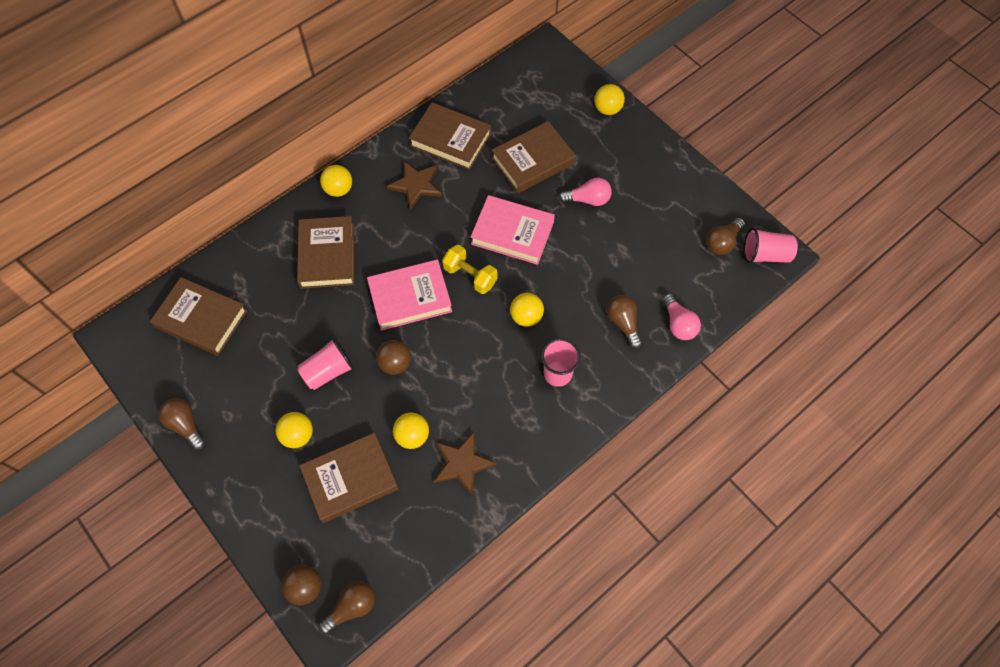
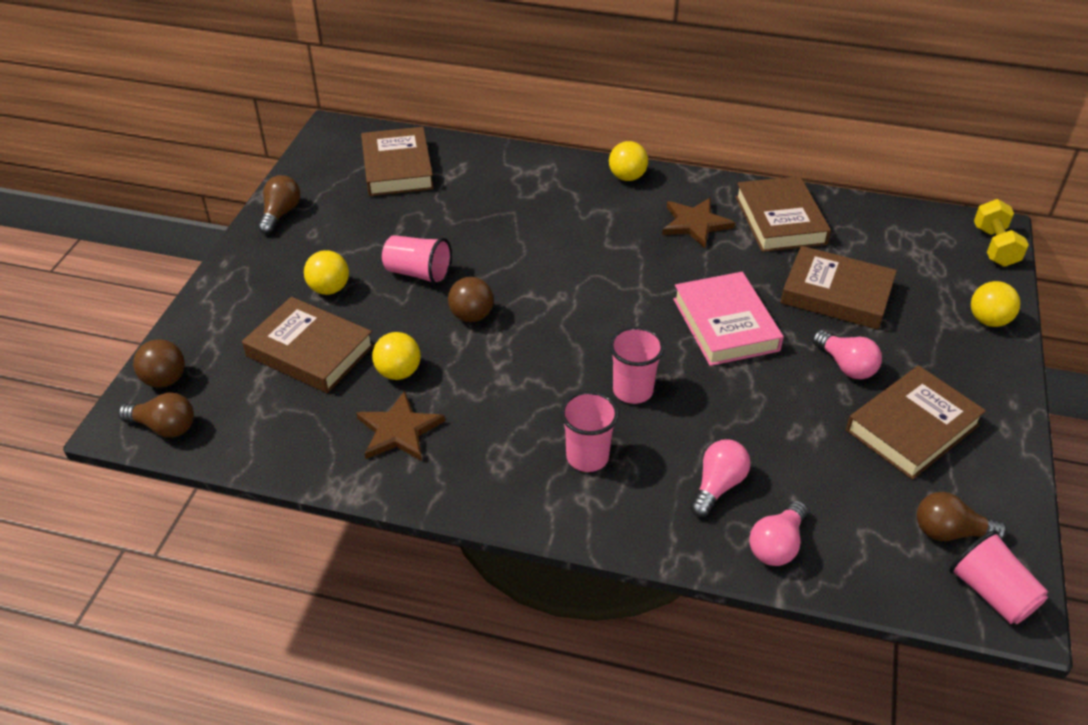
camera: 55 degrees right, 20 degrees down
brown book [297,216,354,289] -> brown book moved to [846,365,986,480]
pink book [367,259,452,331] -> none
yellow dumbbell [442,245,498,294] -> yellow dumbbell moved to [974,199,1029,267]
yellow ball [510,293,544,327] -> pink cup [609,327,664,404]
brown light bulb [607,295,642,349] -> pink light bulb [690,440,751,517]

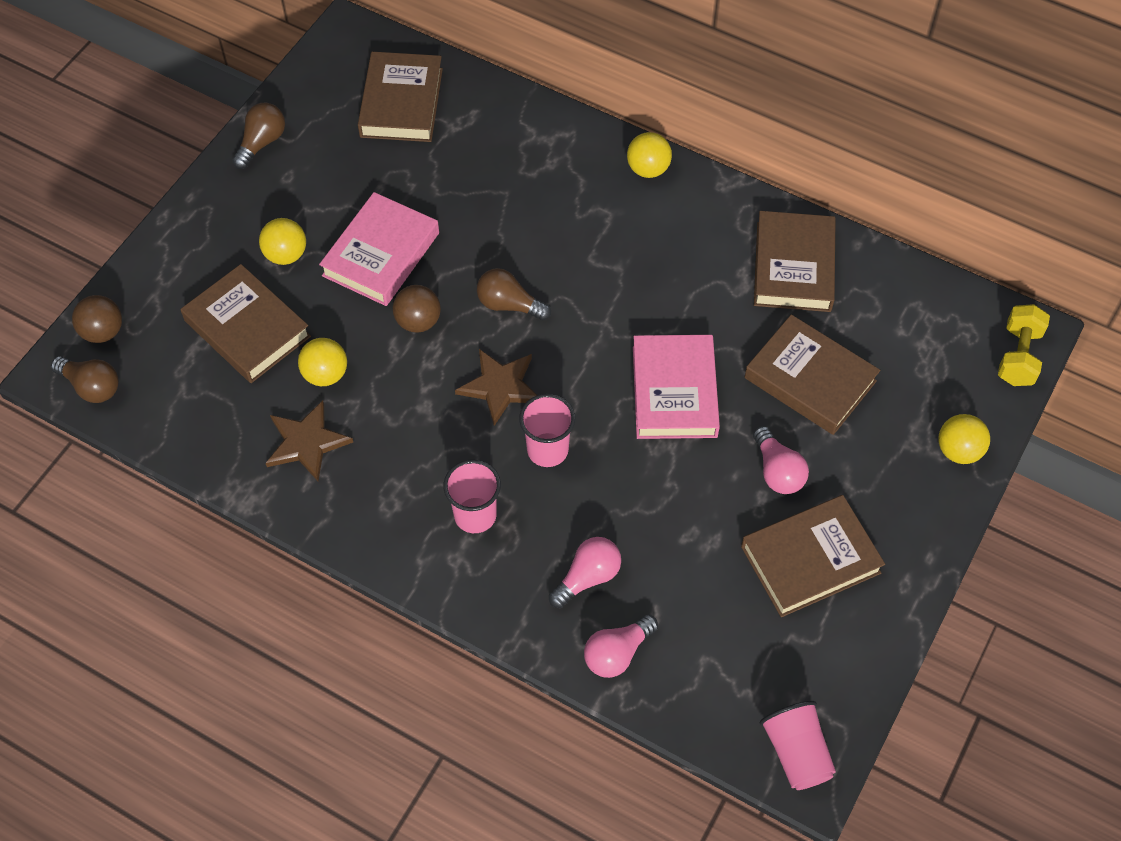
camera: 15 degrees right, 15 degrees up
pink cup [382,235,452,285] -> pink book [319,192,439,306]
brown star [662,198,735,248] -> brown star moved to [455,349,537,426]
brown light bulb [917,492,1007,541] -> brown light bulb moved to [477,268,551,321]

